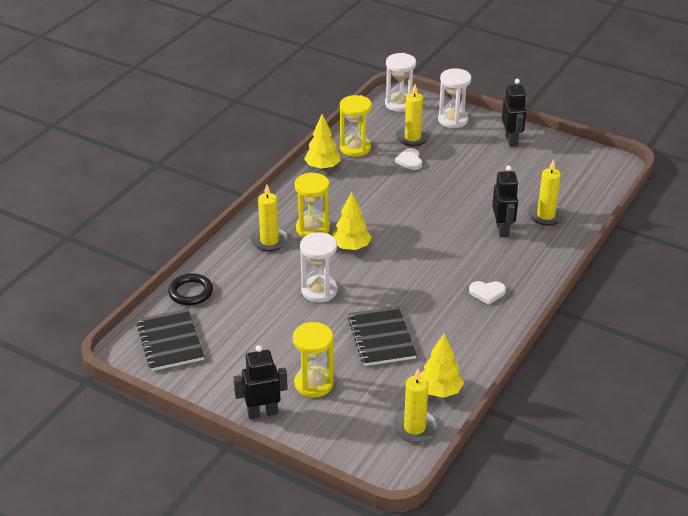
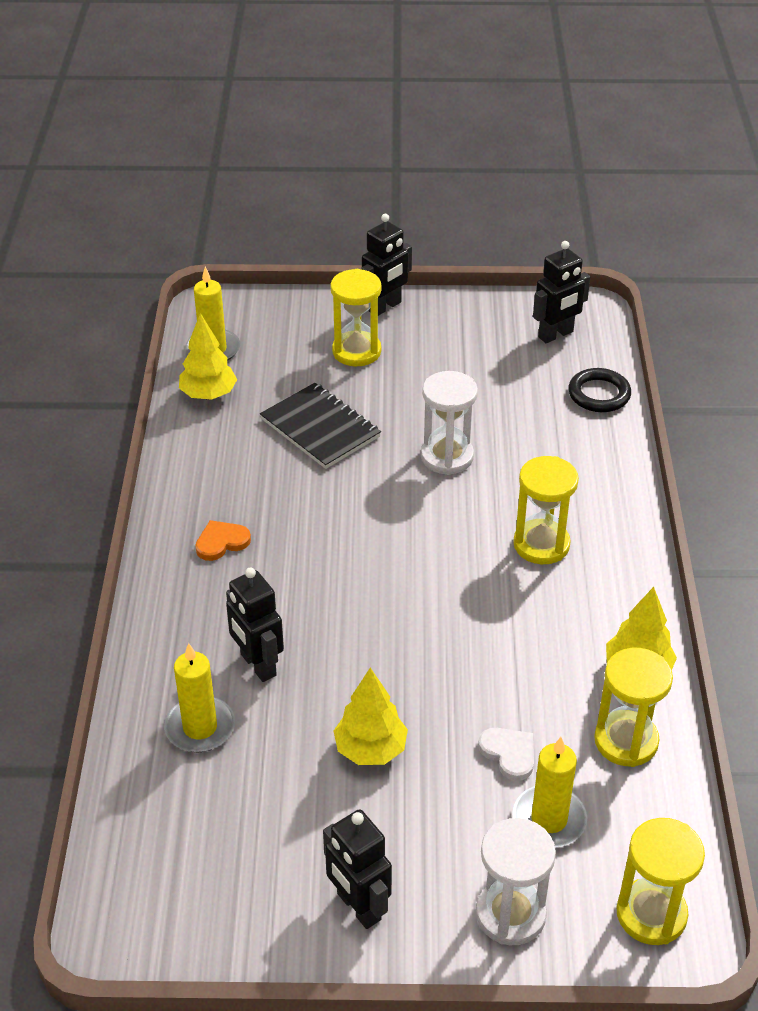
camera: 150 degrees right, 5 degrees up
black notebook [136,309,204,371] -> black robot [533,241,590,343]
yellow candle [250,185,289,251] -> none
yellow tree [332,191,372,250] -> yellow tree moved to [334,668,408,765]
white hourglass [385,53,416,112] -> yellow hourglass [616,818,705,945]
white heart [469,281,506,305] -> orange heart [195,520,251,561]

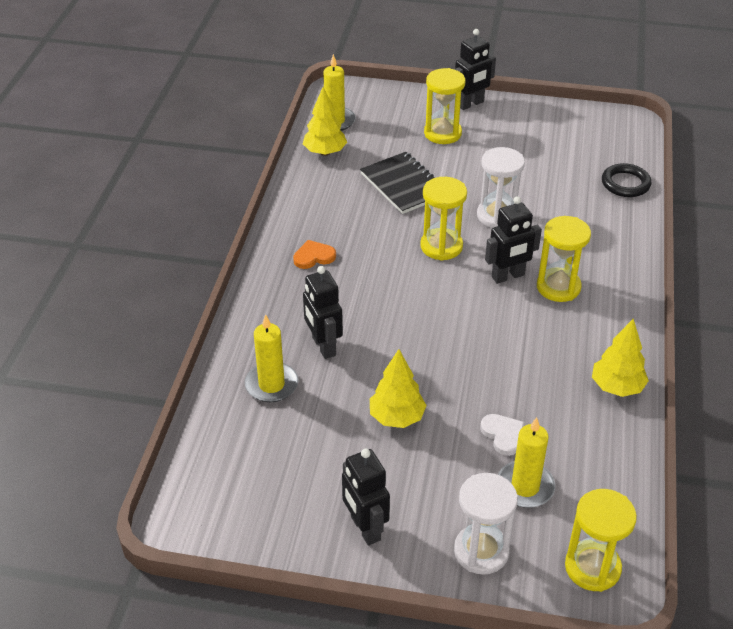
camera: 10 degrees right, 0 degrees up
black robot [533,241,590,343] -> black robot moved to [485,196,542,284]
yellow hourglass [594,648,673,767] -> yellow hourglass moved to [420,177,467,261]

